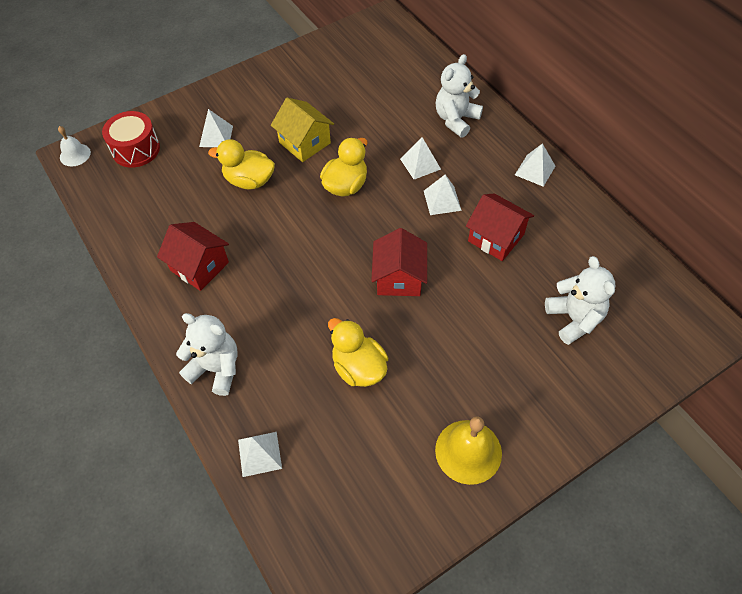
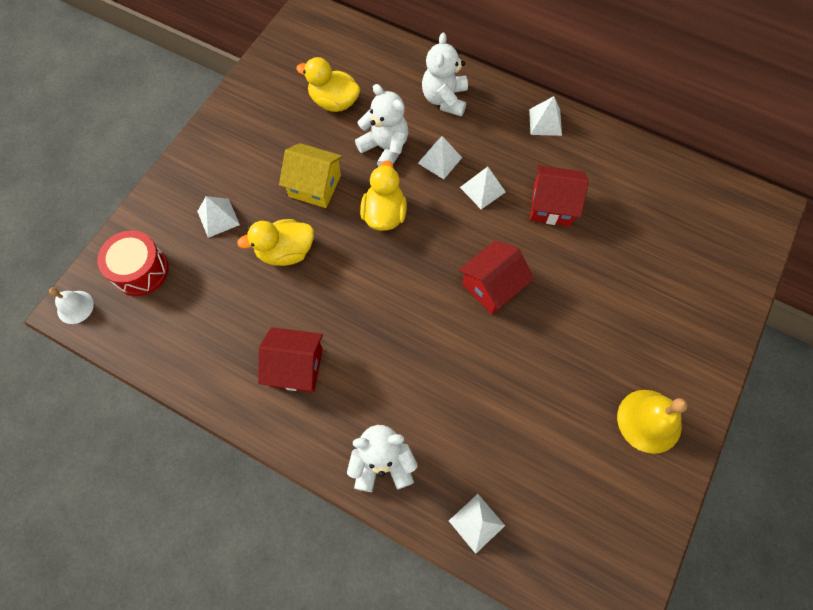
camera: 30 degrees left, 10 degrees up
yellow duck [328,318,388,387] -> yellow duck moved to [296,57,360,112]
red house [371,228,427,296] -> red house turned 75 degrees clockwise [459,241,534,314]
white teddy bear [545,256,615,345] -> white teddy bear moved to [355,84,408,167]

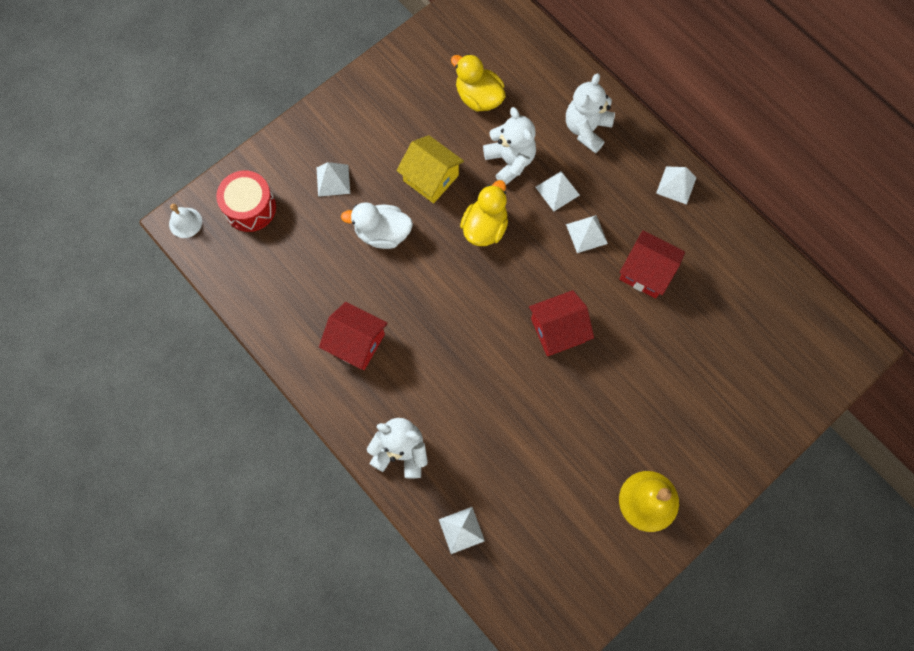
camera: 20 degrees right, 5 degrees up
yellow duck [237,219,314,266] -> white duck [341,202,413,249]

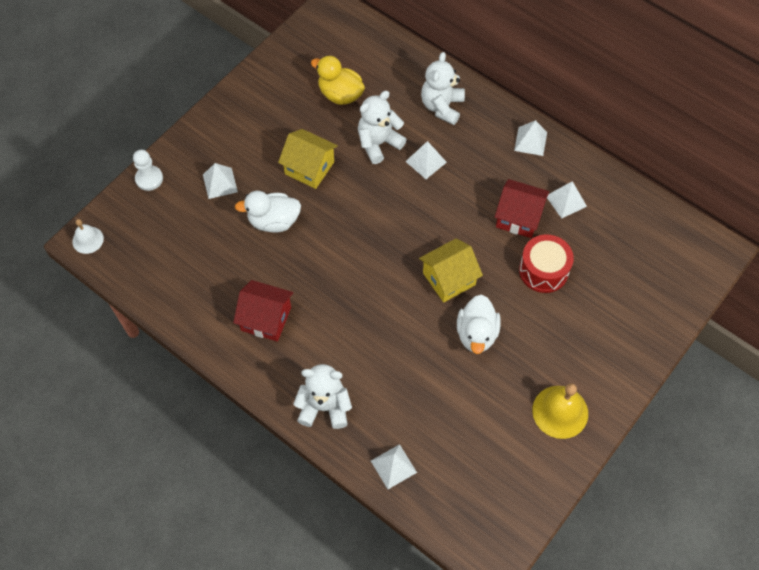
camera: 10 degrees left, 10 degrees down
red drum [216,170,276,232] -> red drum moved to [519,234,574,293]
yellow duck [460,180,508,246] -> none
white teddy bear [483,107,536,185] -> white teddy bear turned 90 degrees counterclockwise [358,91,407,164]
red house [529,290,594,356] -> yellow house [419,239,483,303]
white pyramid [566,215,608,253] -> white pyramid moved to [547,181,587,219]
none -> white pawn [133,150,163,191]
none -> white duck [457,294,501,354]

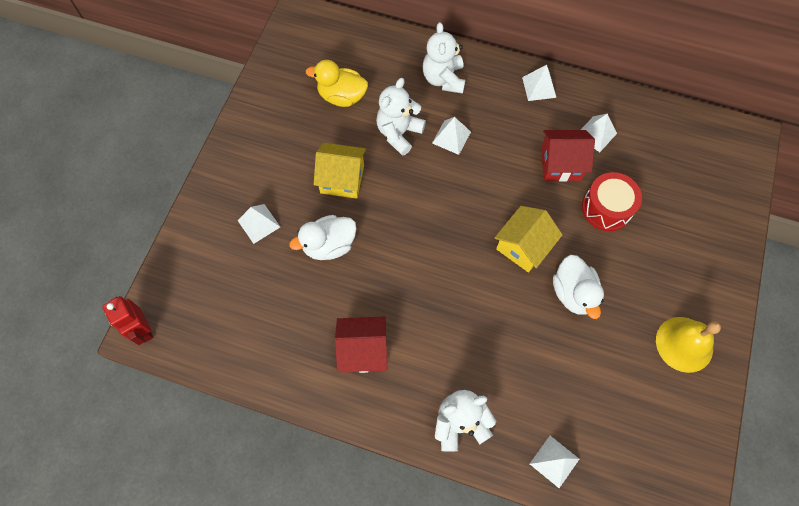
camera: 20 degrees left, 5 degrees up
white bell [72,219,104,254] -> red robot [102,296,153,345]
white pawn [133,150,163,191] -> none

